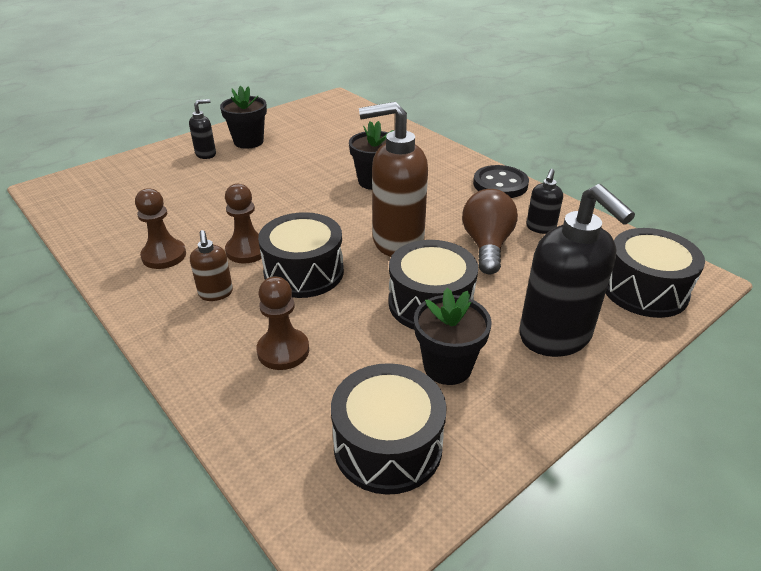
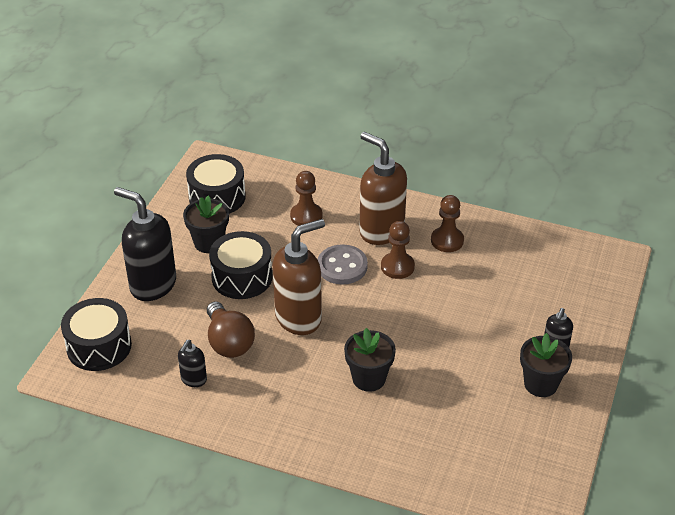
camera: 150 degrees right, 5 degrees up
brown soap dispenser [190,230,233,301] -> brown soap dispenser [359,132,407,245], size x2.09
black drum [258,212,344,298] -> grey button [318,244,368,285]
black button [473,165,529,198] -> none
black soap dispenser [526,169,563,234] -> black soap dispenser turned 150 degrees counterclockwise [178,340,207,387]

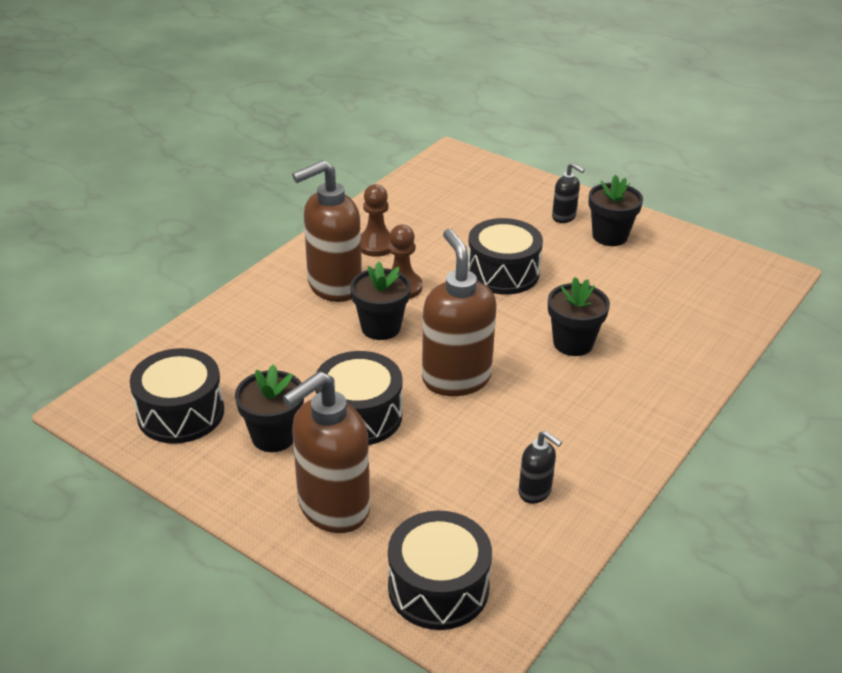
camera: 75 degrees left, 5 degrees down
black soap dispenser [114,187,176,301] -> brown soap dispenser [283,371,370,533]
brown light bulb [207,301,255,358] -> none
brown pawn [290,171,322,226] -> none
grey button [318,244,368,285] -> black flower pot [350,261,411,340]
none -> black drum [468,218,543,295]

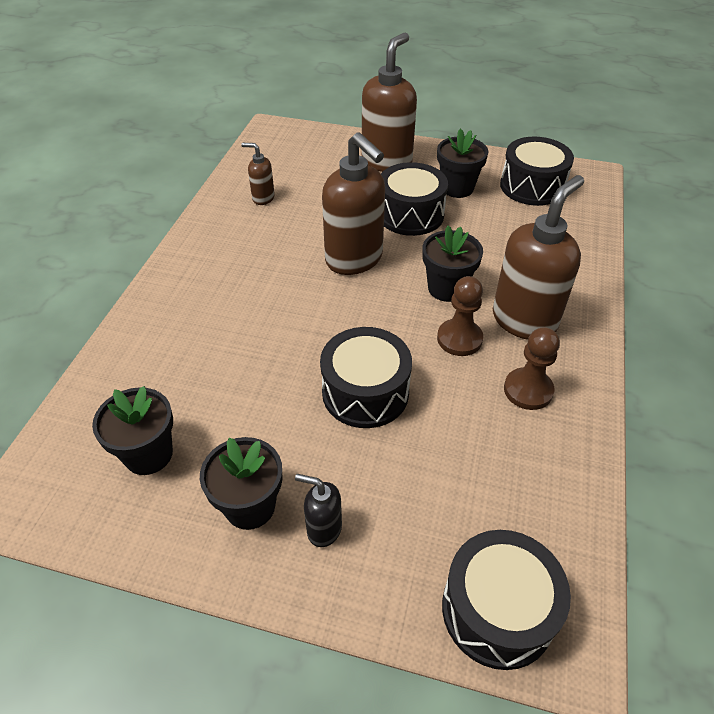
camera: 160 degrees right, 10 degrees up
black drum [388,510,492,630] -> black drum moved to [442,530,571,670]
black soap dispenser [518,431,562,504] -> brown soap dispenser [241,143,275,205]
black flower pot [548,277,610,356] -> black flower pot moved to [92,386,173,475]

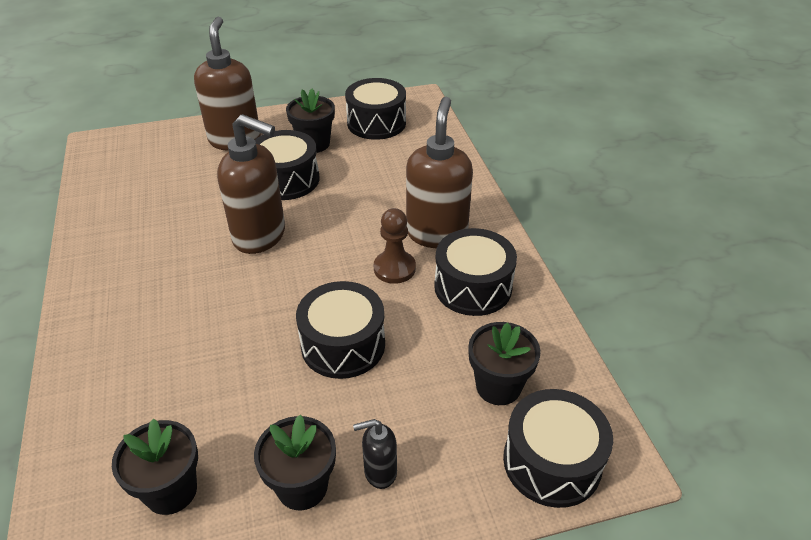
camera: 30 degrees left, 5 degrees down
brown soap dispenser [241,143,275,205] -> none
black flower pot [422,225,483,302] -> black flower pot moved to [468,322,541,405]
brown pawn [504,327,560,410] -> black drum [434,228,517,316]

